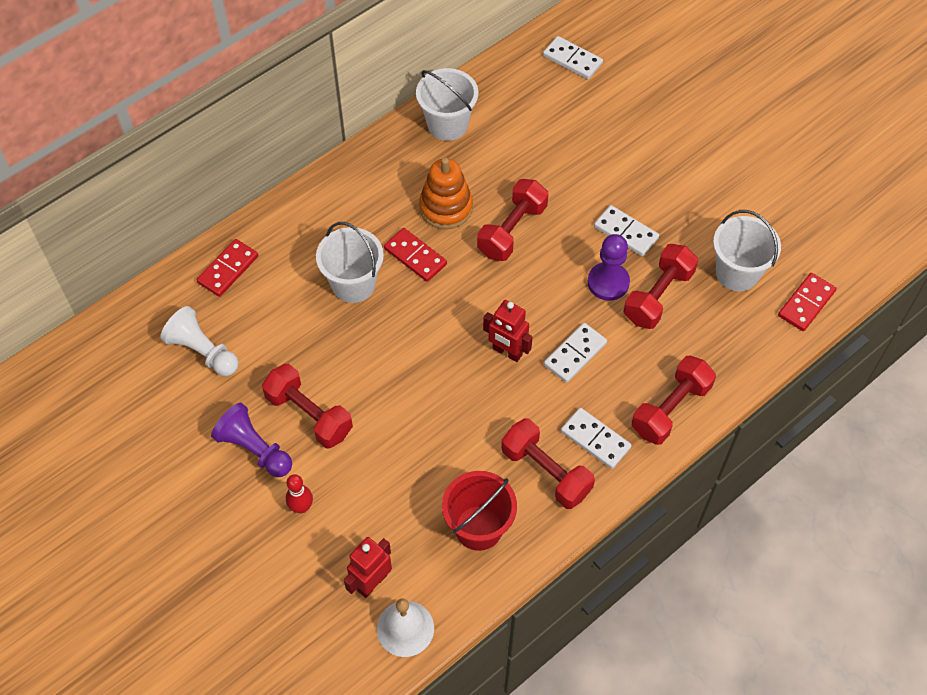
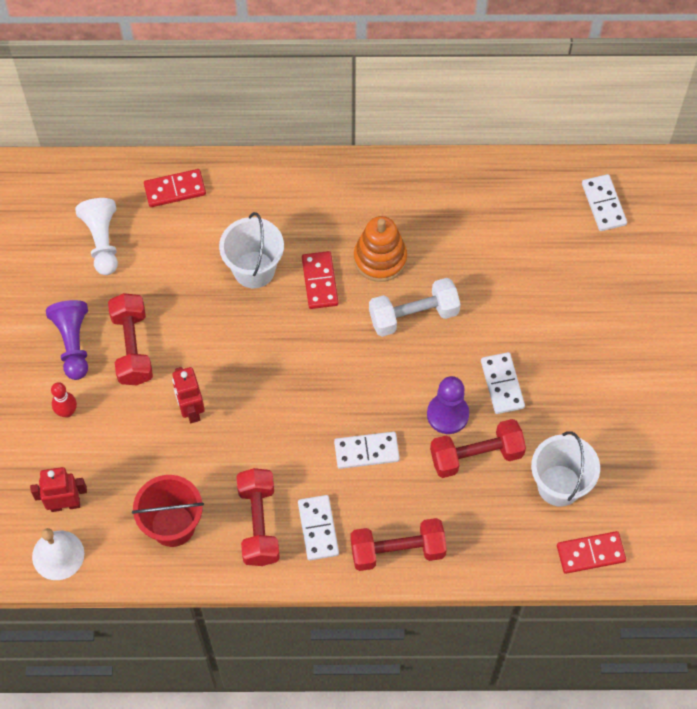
camera: 40 degrees right, 5 degrees up
white bucket [416,68,478,141] -> none
red dumbbell [477,179,548,261] -> white dumbbell [369,278,461,337]
red robot [483,300,533,362] -> red robot moved to [172,367,205,423]

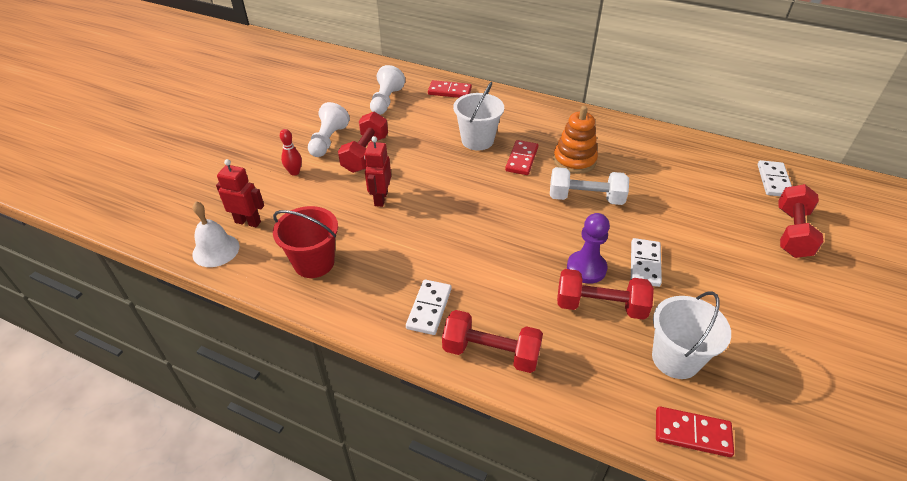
camera: 25 degrees right, 20 degrees down
purple pawn [46,300,88,380] -> white pawn [308,102,350,157]
red dumbbell [237,468,280,566] -> red dumbbell moved to [778,184,824,258]
white domino [334,432,400,469] -> none

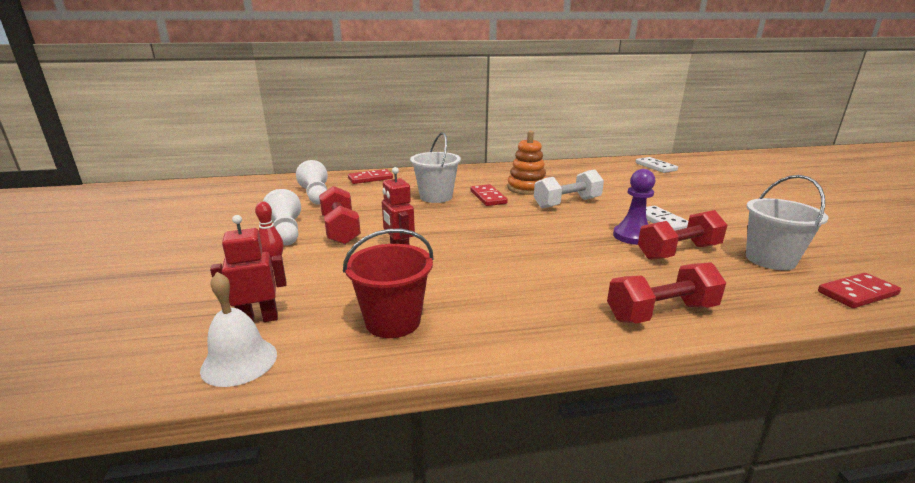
camera: 35 degrees left, 20 degrees down
white domino [406,279,451,335] -> none
red dumbbell [778,184,824,258] -> none

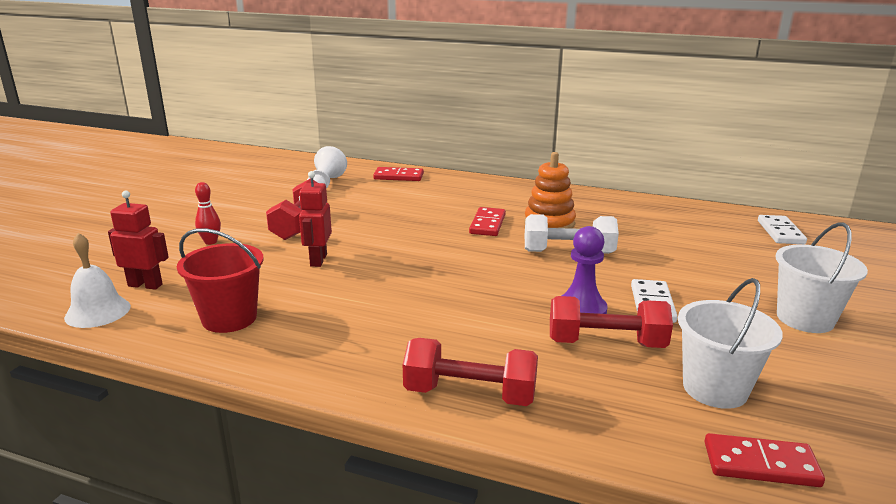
camera: 30 degrees right, 0 degrees up
white pawn [263,189,301,245] -> none
white bucket [410,132,461,203] -> white bucket moved to [775,223,868,333]

